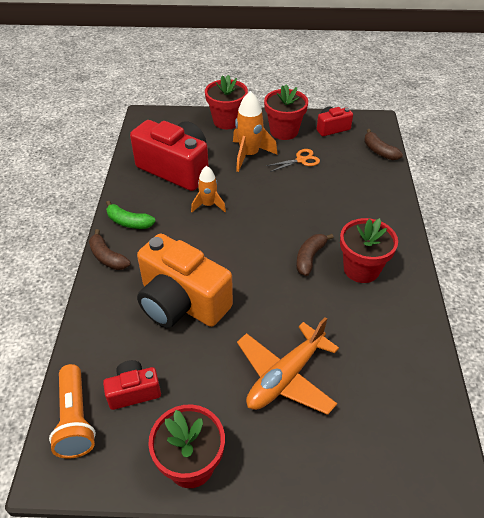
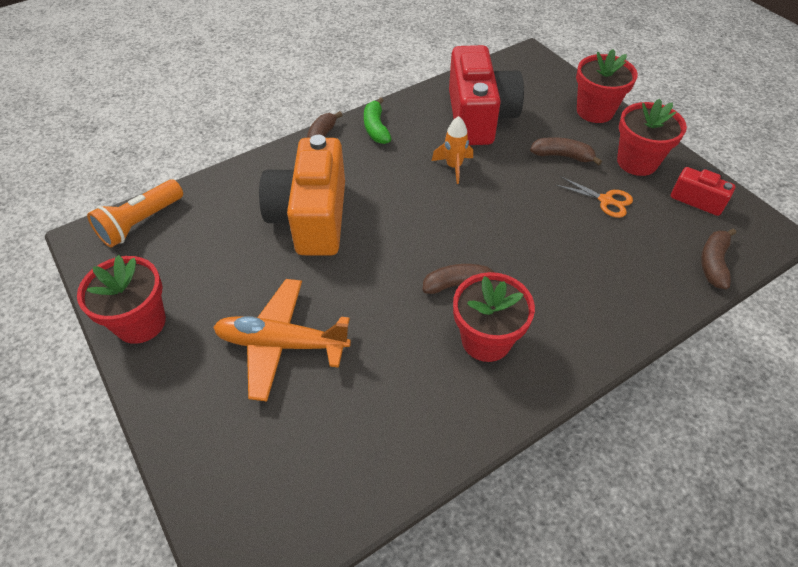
camera: 55 degrees right, 5 degrees up
red camera [103,360,161,410] -> none
orange rocket [233,91,277,172] -> brown banana [530,137,602,166]

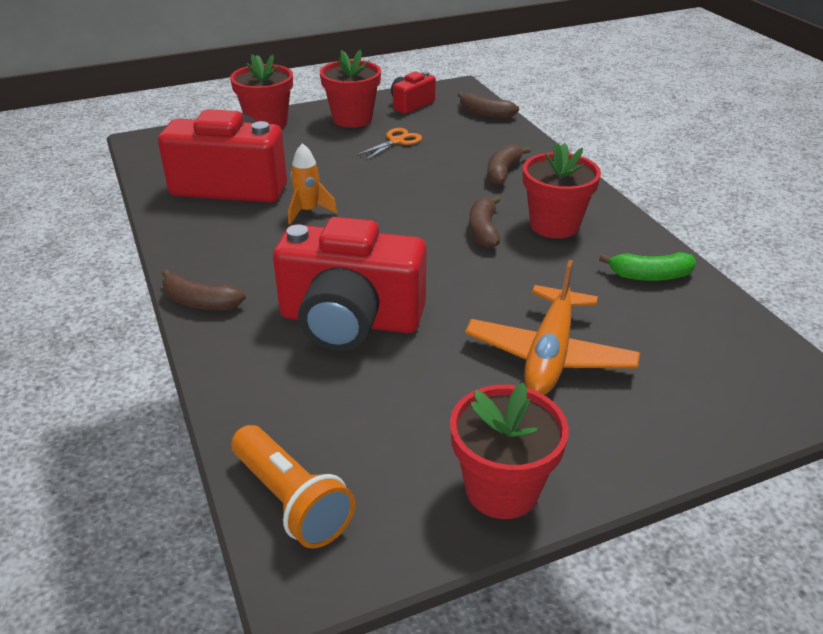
camera: 80 degrees left, 15 degrees down
orange camera [259,135,345,256] -> red camera [273,217,426,351]
green banana [364,97,391,144] -> green banana moved to [599,252,696,281]
brown banana [530,137,602,166] -> brown banana moved to [487,144,531,186]

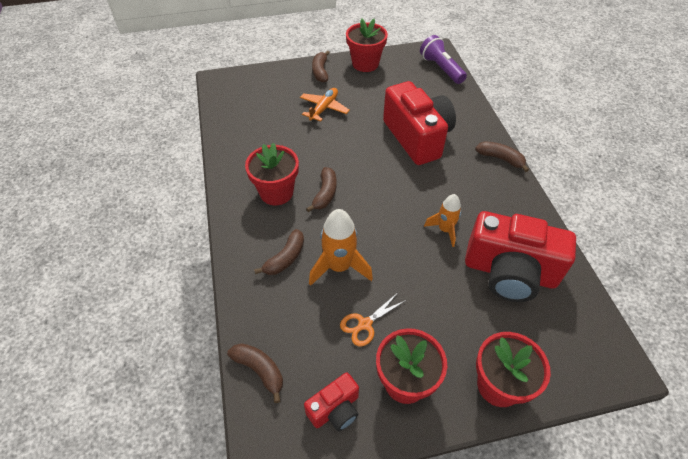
camera: 170 degrees left, 15 degrees up
orange flashlight [231,425,355,549] -> purple flashlight [420,35,467,84]
red camera [273,217,426,351] -> red camera turned 45 degrees clockwise [383,81,456,165]
orange plane [465,260,640,395] -> orange plane [300,88,350,122], size x0.67
green banana [599,252,696,281] -> none
none -> orange rocket [309,209,373,286]
none -> brown banana [312,51,330,83]

